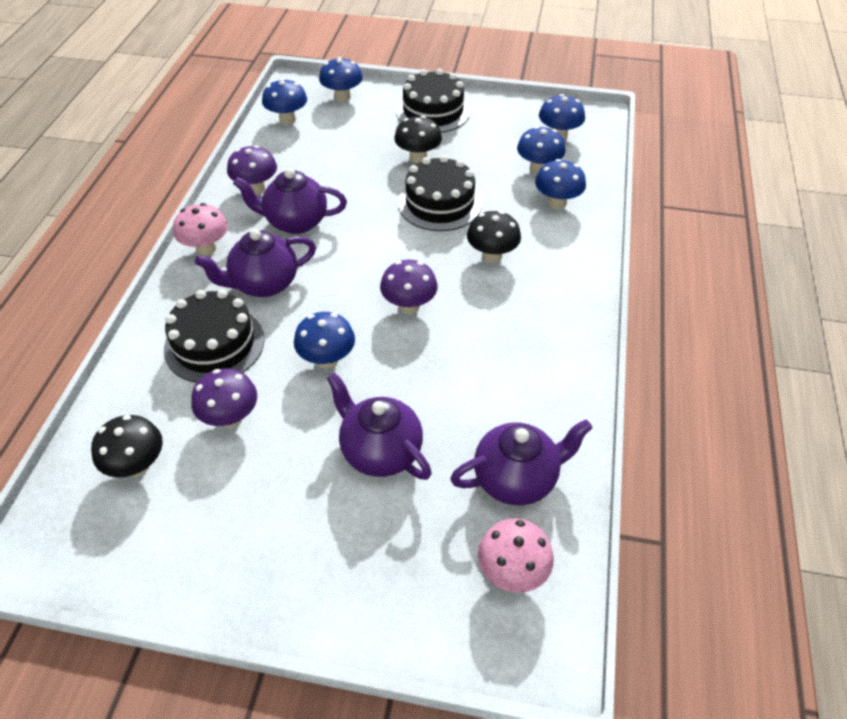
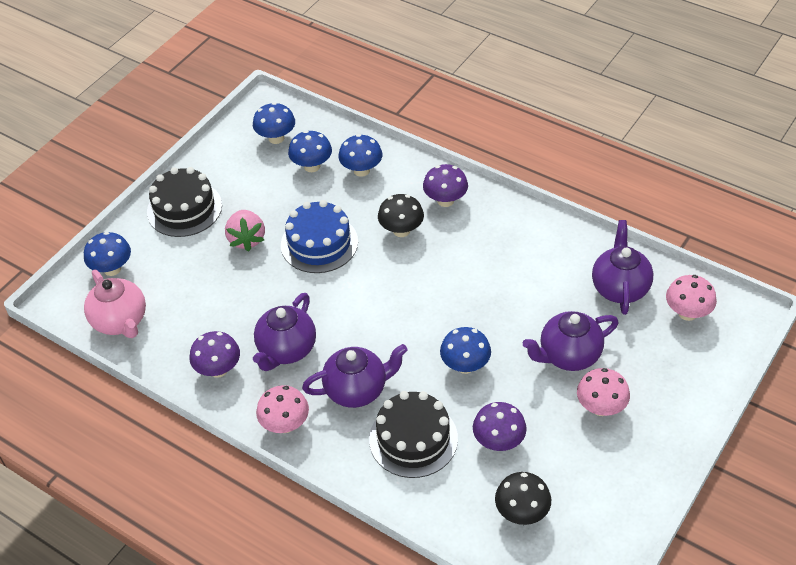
camera: 65 degrees left, 0 degrees up
purple teapot [195,229,316,297] -> purple teapot turned 105 degrees counterclockwise [302,344,408,408]
blue mushroom [262,78,307,124] -> pink teapot [84,270,146,338]
purple mushroom [380,260,438,314] -> purple mushroom moved to [423,164,468,207]
black mushroom [394,115,442,163] -> pink strawberry [225,210,265,251]
black cake [398,155,482,231] -> blue cake [281,200,358,273]
none -> pink mushroom [577,368,630,416]

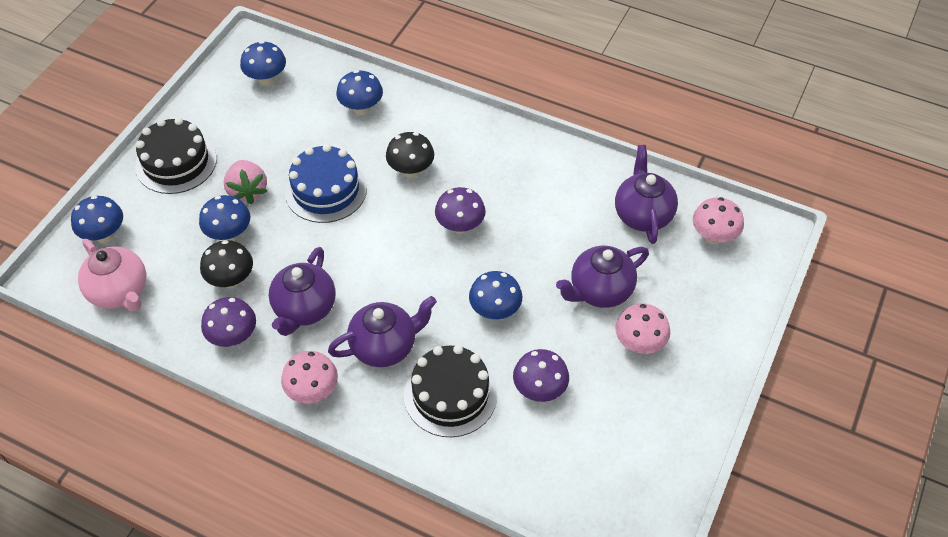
camera: 10 degrees left, 5 degrees up
blue mushroom [288,131,332,172] -> blue mushroom moved to [199,195,250,241]
purple mushroom [423,164,468,207] -> purple mushroom moved to [435,187,485,234]
black mushroom [495,472,551,525] -> black mushroom moved to [200,240,253,288]

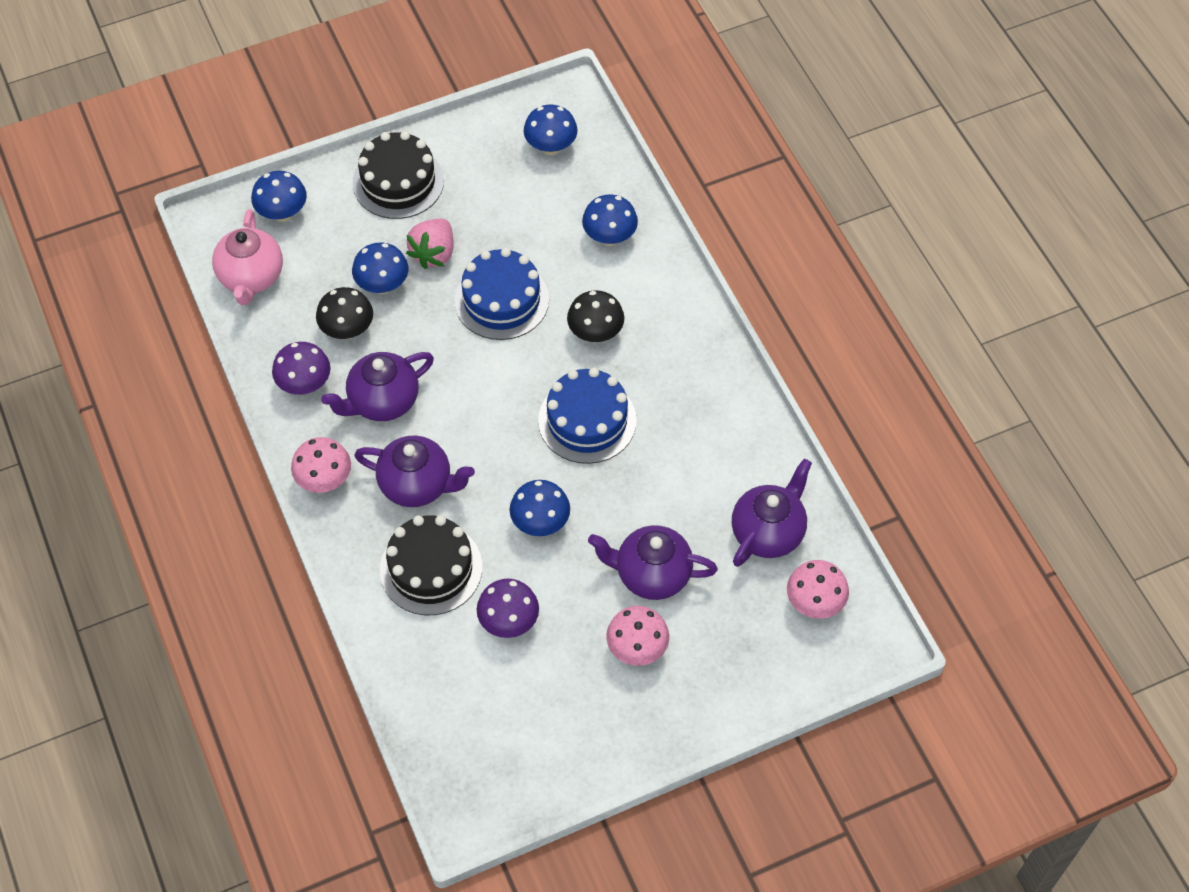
camera: 40 degrees right, 5 degrees up
purple mushroom [435,187,485,234] -> blue cake [538,367,637,464]

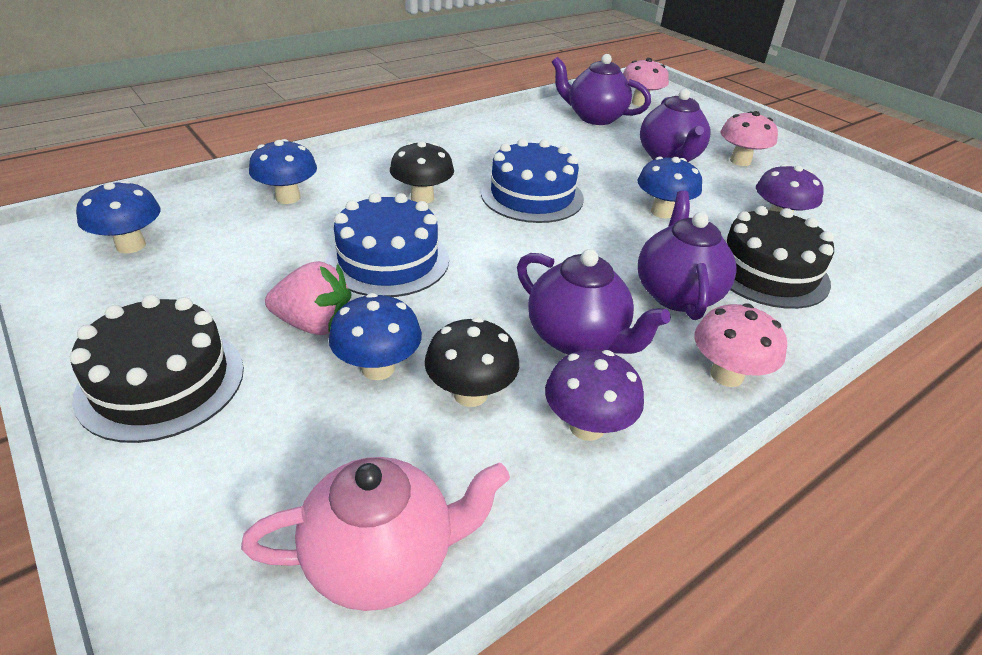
camera: 105 degrees left, 20 degrees down
blue mushroom [251,171,307,222] -> none

